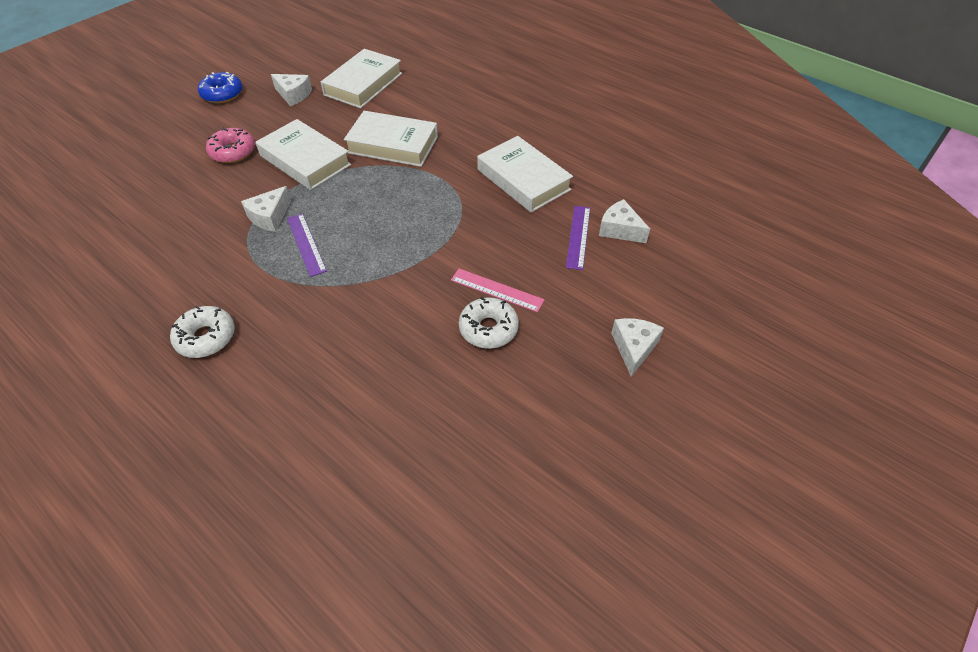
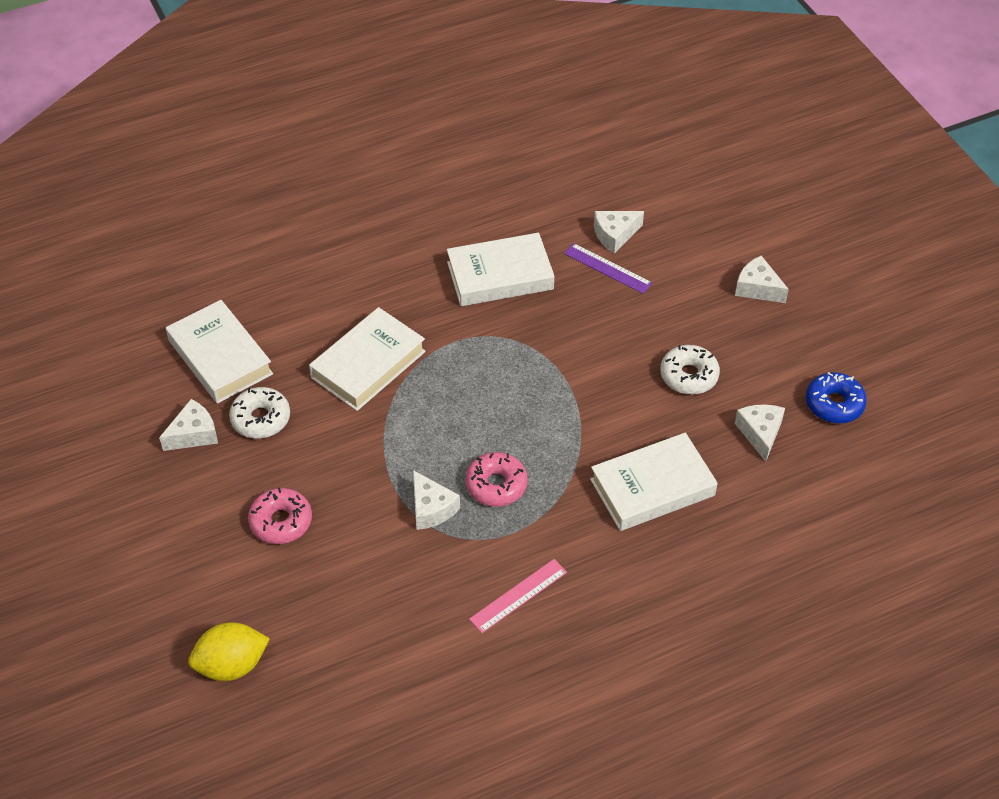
camera: 65 degrees left, 0 degrees up
white donut [170,306,235,358] -> white donut moved to [229,387,290,439]
blue donut [198,72,243,103] -> blue donut moved to [806,372,867,423]
white book [256,119,351,190] -> white book moved to [590,433,718,531]
purple ruler [287,213,327,277] -> pink donut [465,452,528,507]
pink ruler [451,269,545,312] -> pink ruler moved to [469,559,567,633]
none -> yellow lemon [188,622,270,681]
none -> white cheese [735,404,785,462]

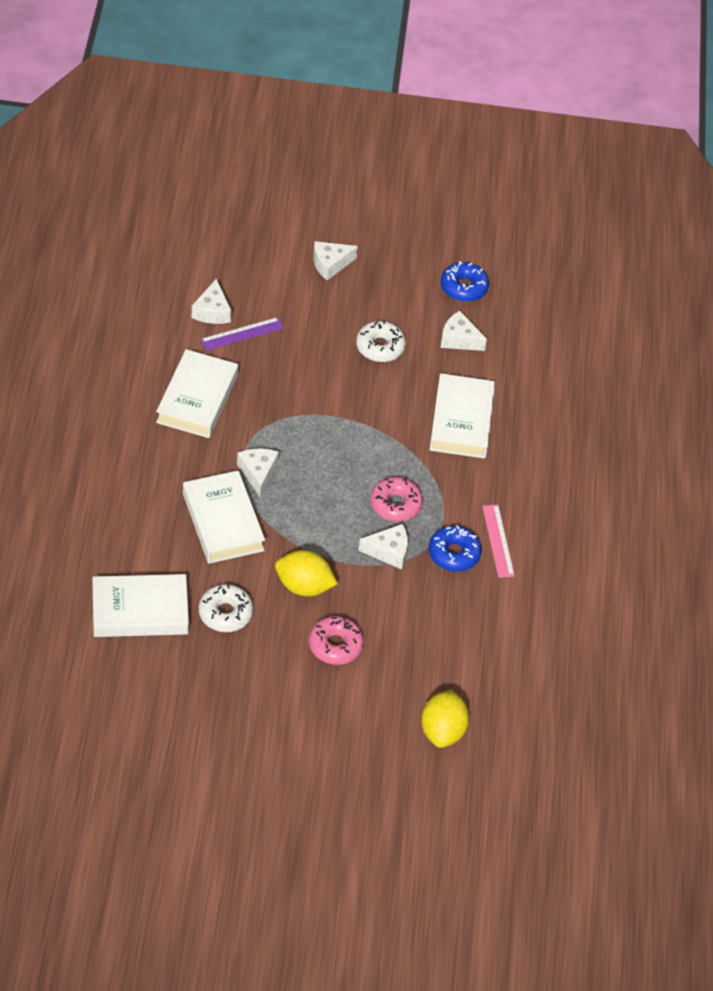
camera: 65 degrees left, 0 degrees up
white cheese [159,399,218,451] -> white cheese moved to [237,448,279,497]
none -> yellow lemon [275,550,338,597]
none -> blue donut [429,525,482,572]

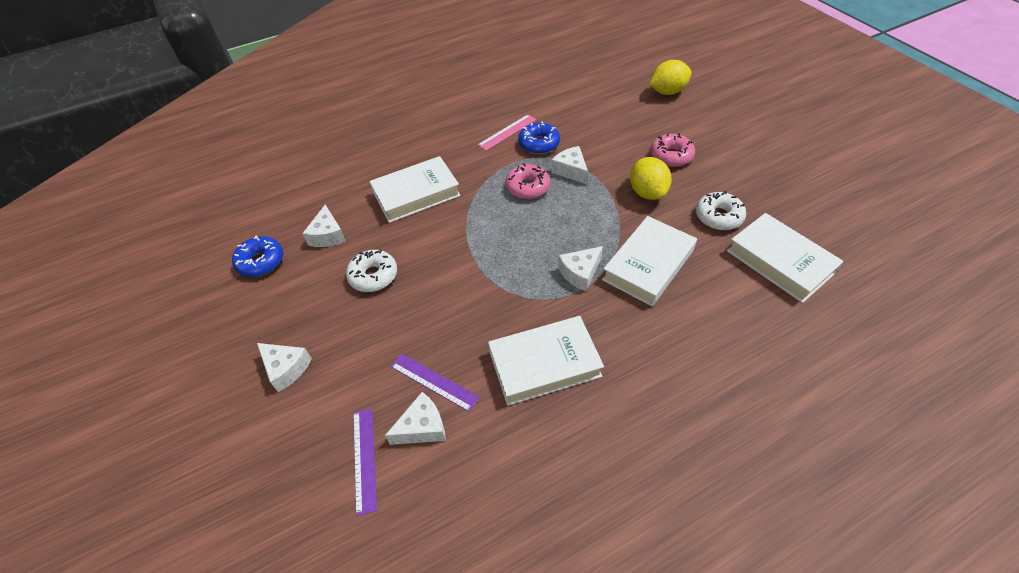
camera: 115 degrees left, 0 degrees up
none -> purple ruler [353,409,377,516]

